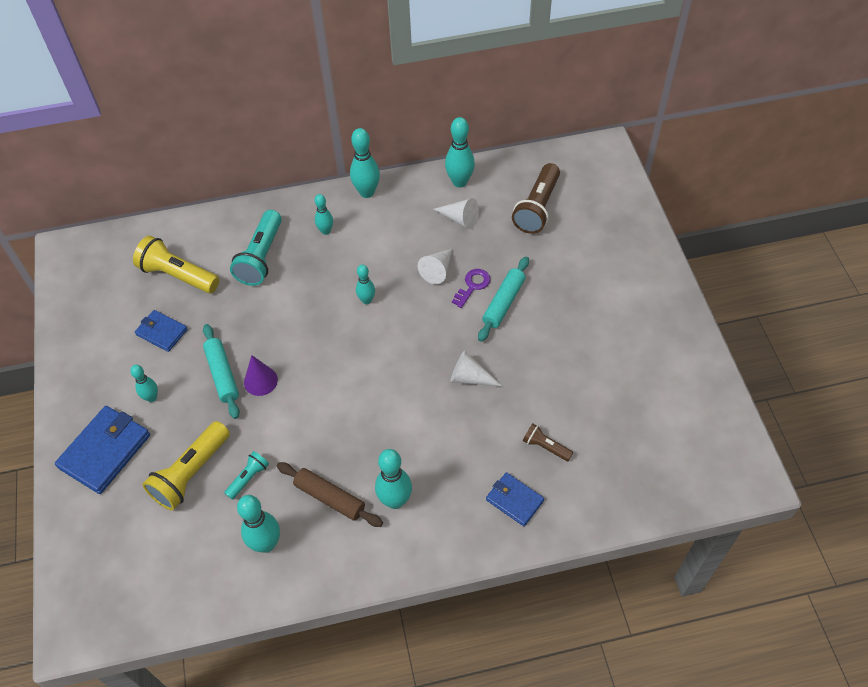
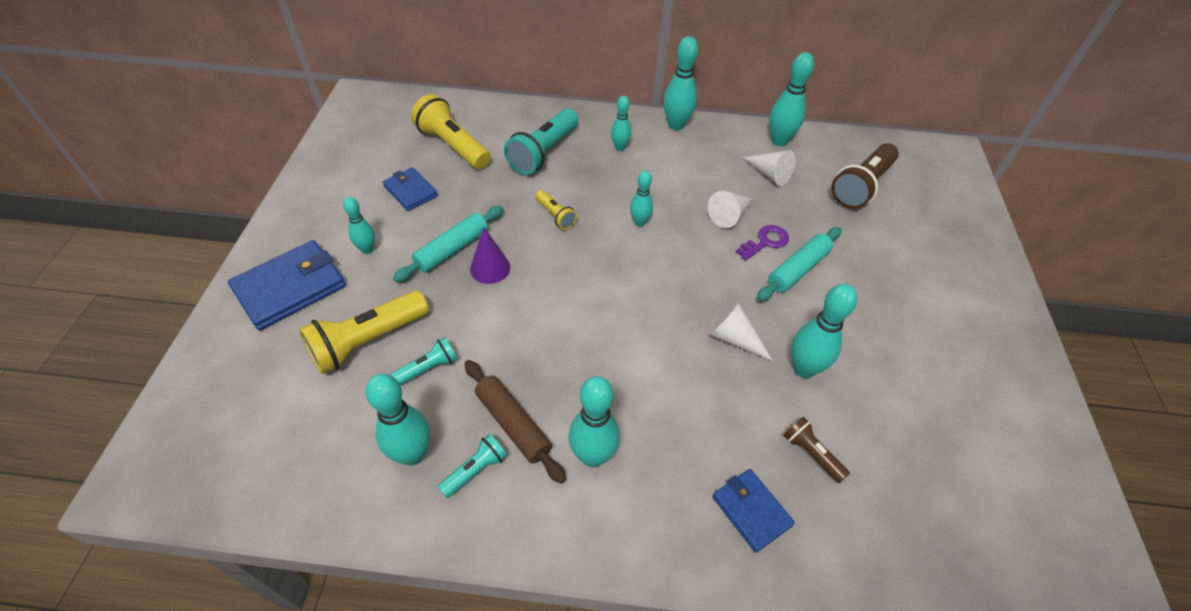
camera: 15 degrees right, 5 degrees down
turquoise rolling pin [203,324,240,419] -> turquoise rolling pin turned 45 degrees clockwise [393,206,503,282]
none -> turquoise flashlight [437,434,507,498]
none -> yellow flashlight [535,190,577,230]
none -> turquoise bowling pin [791,284,858,378]

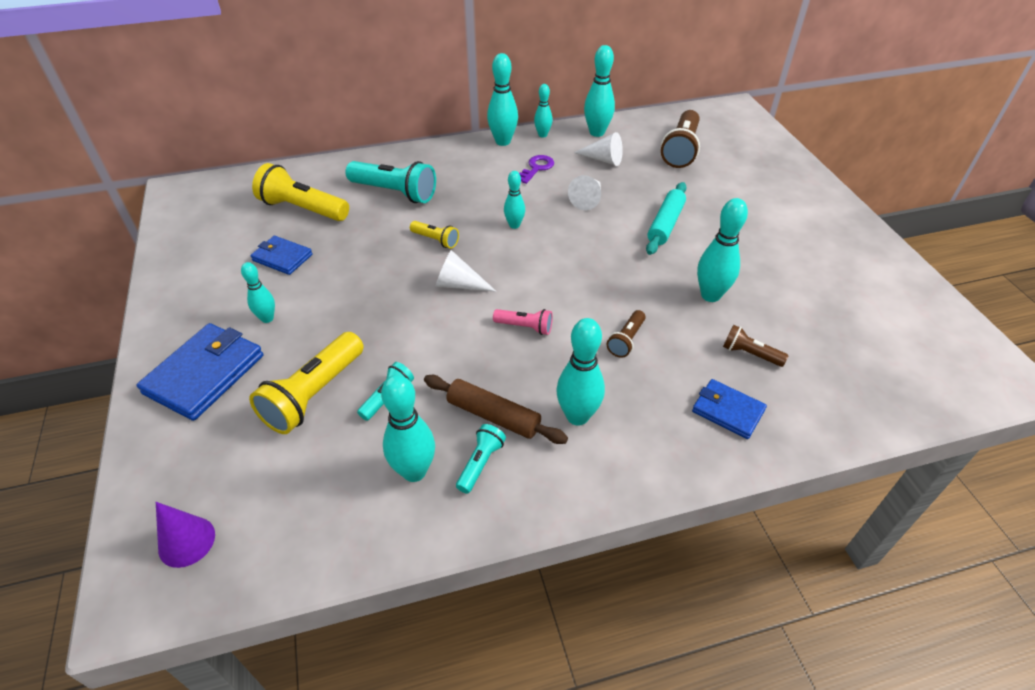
camera: 20 degrees left, 5 degrees down
turquoise rolling pin [393,206,503,282] -> none
purple cone [470,227,511,284] -> purple cone moved to [156,502,215,568]
turquoise flashlight [504,109,578,175] -> turquoise flashlight turned 75 degrees counterclockwise [345,161,436,203]
turquoise bowling pin [611,96,632,151] -> turquoise bowling pin moved to [534,84,553,138]
white cone [709,302,773,361] -> white cone moved to [436,250,497,292]
purple key [736,225,789,260] -> purple key moved to [519,155,554,184]
none -> pink flashlight [493,309,553,335]
none -> brown flashlight [607,310,646,358]

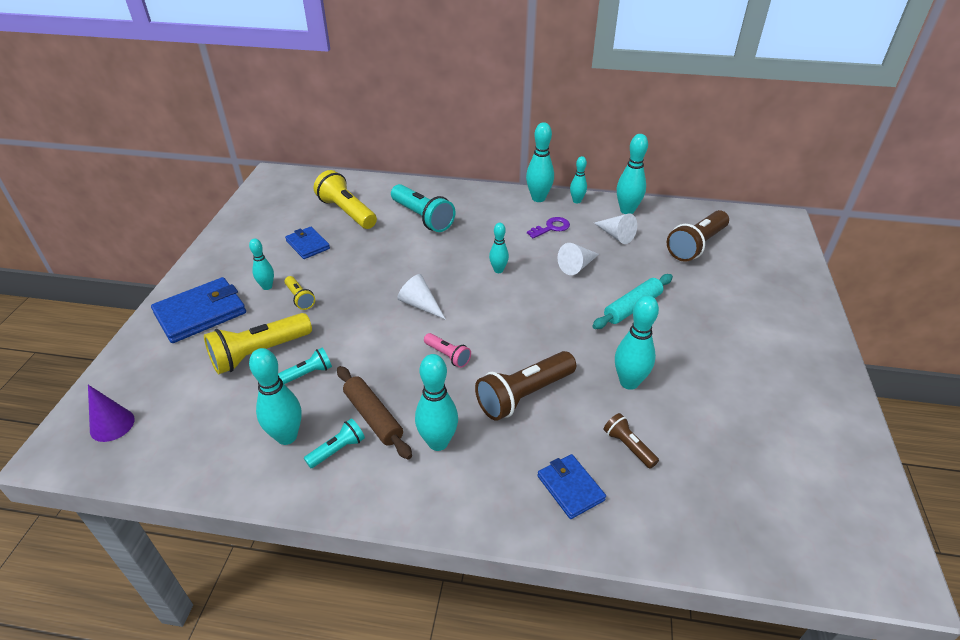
camera: 25 degrees right, 5 degrees down
yellow flashlight [410,221,459,249] -> yellow flashlight moved to [284,276,315,310]
brown flashlight [607,310,646,358] -> brown flashlight [475,351,576,421], size x1.92

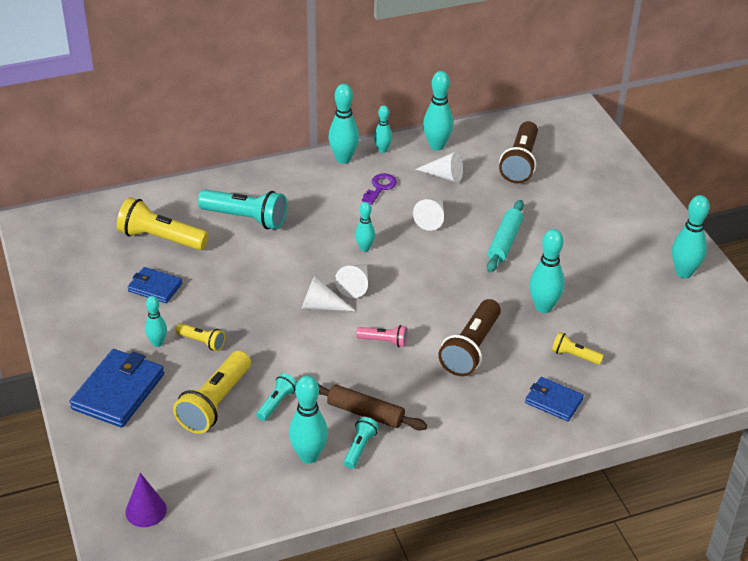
camera: 30 degrees left, 0 degrees up
turquoise bowling pin [415,354,458,451] -> turquoise bowling pin moved to [672,195,710,278]
brown flashlight [604,413,659,469] -> yellow flashlight [551,332,604,365]
none -> white cone [335,264,368,298]

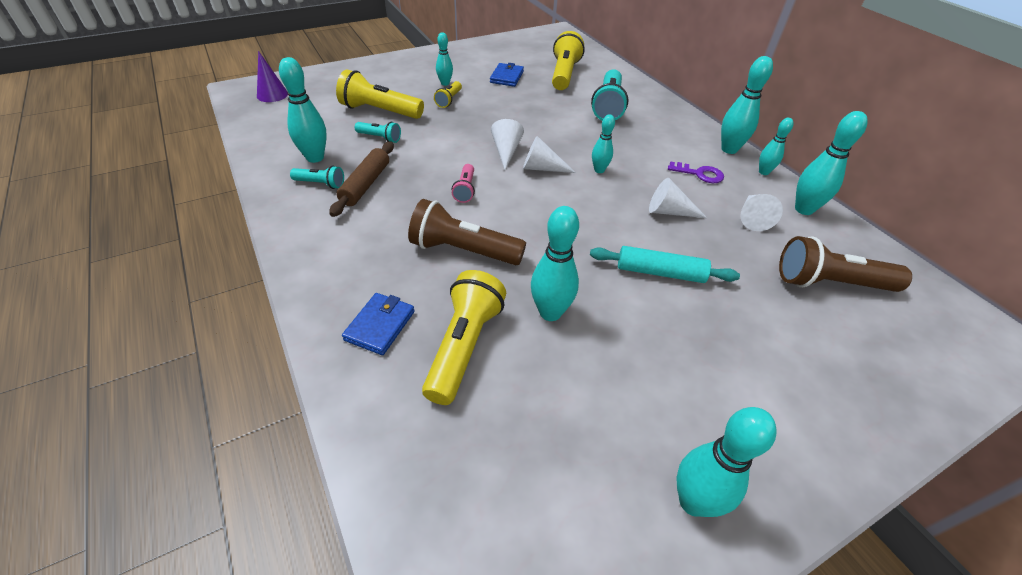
camera: 80 degrees right, 5 degrees up
blue wallet [70,349,164,427] -> none
yellow flashlight [551,332,604,365] -> yellow flashlight [422,270,506,405], size x1.92

